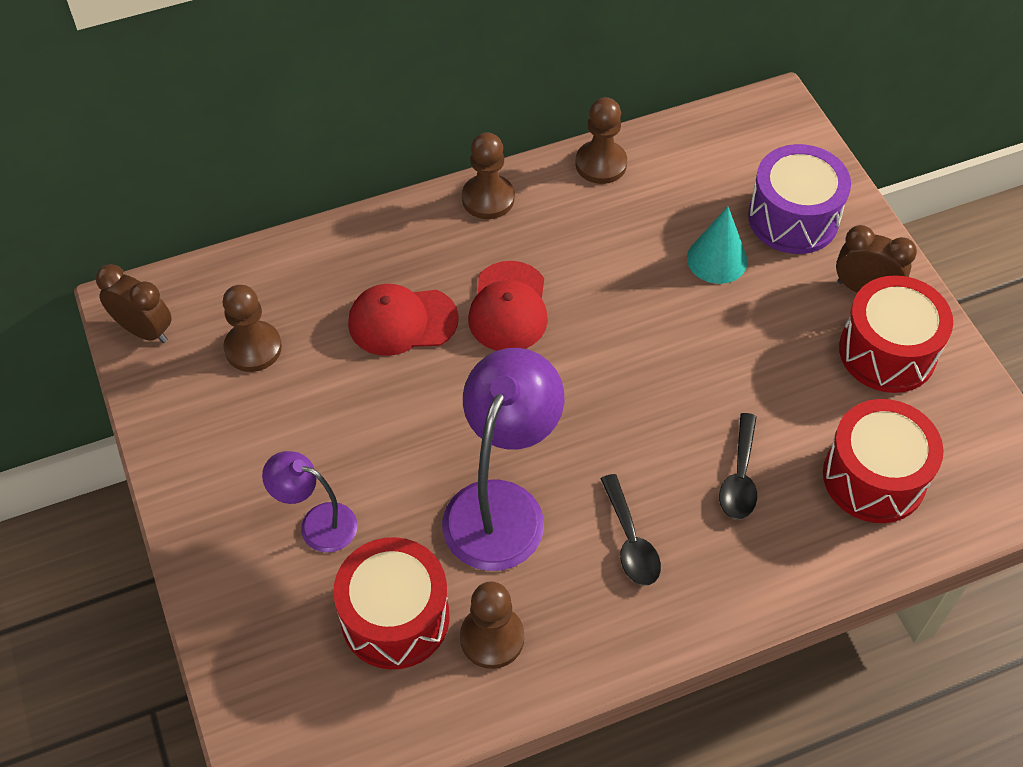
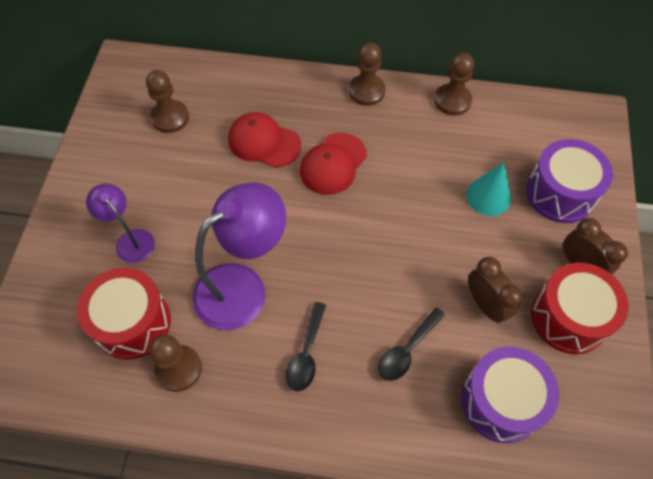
camera: 30 degrees right, 5 degrees up
brown clock [96,264,172,343] -> brown clock moved to [468,257,523,323]
red drum [823,399,944,523] -> purple drum [461,347,559,443]

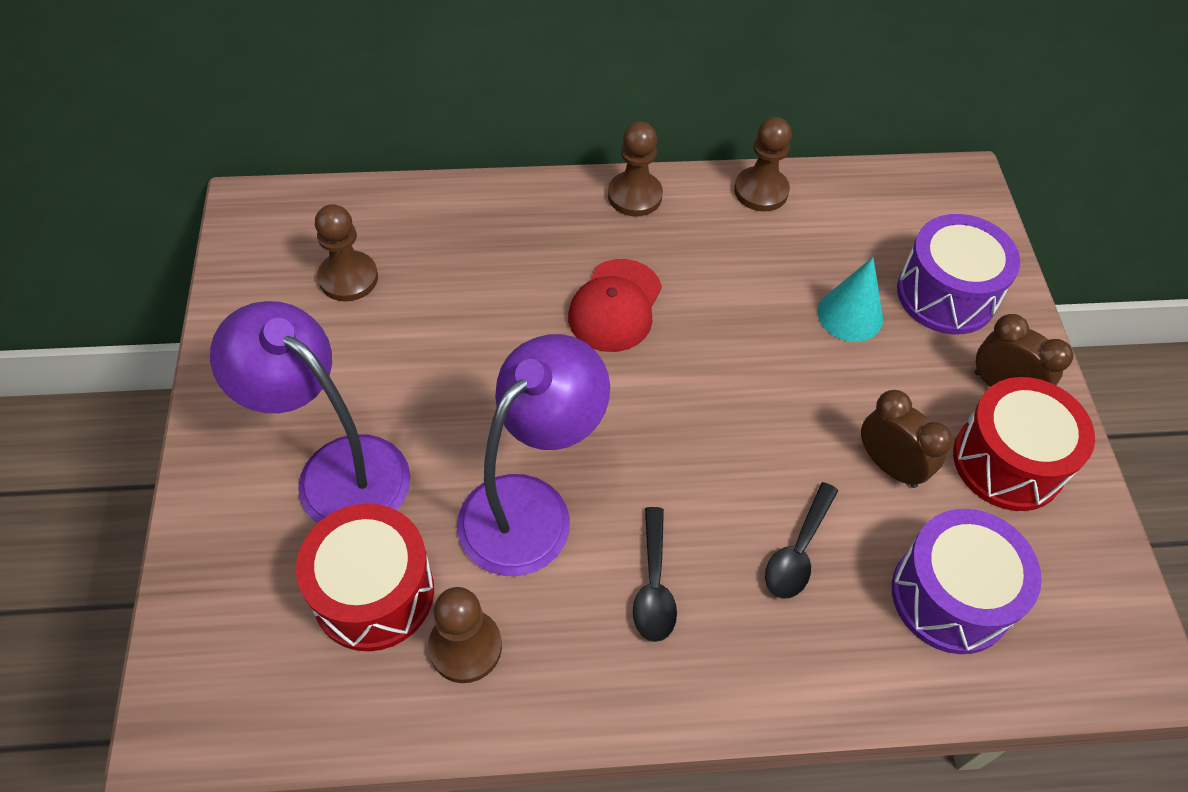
camera: 15 degrees left, 5 degrees down
purple lamp [86,184,155,263] -> purple lamp [210,301,410,523], size x1.82
red cap [228,112,301,168] -> none

